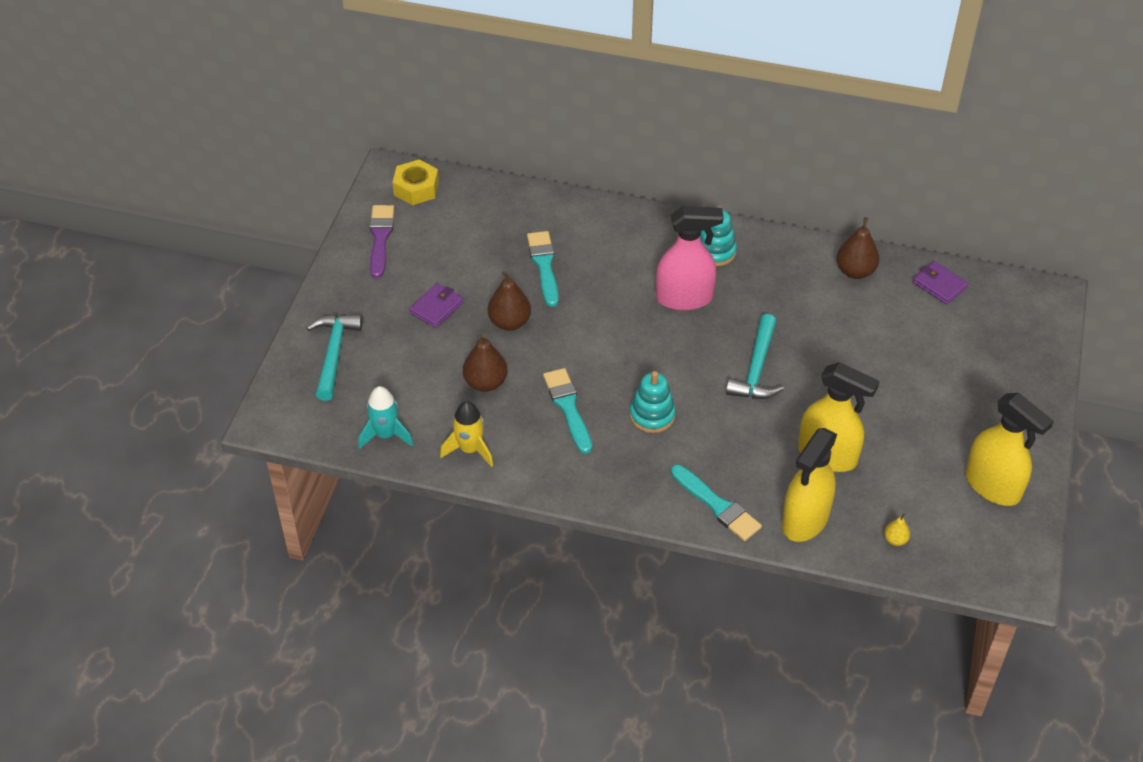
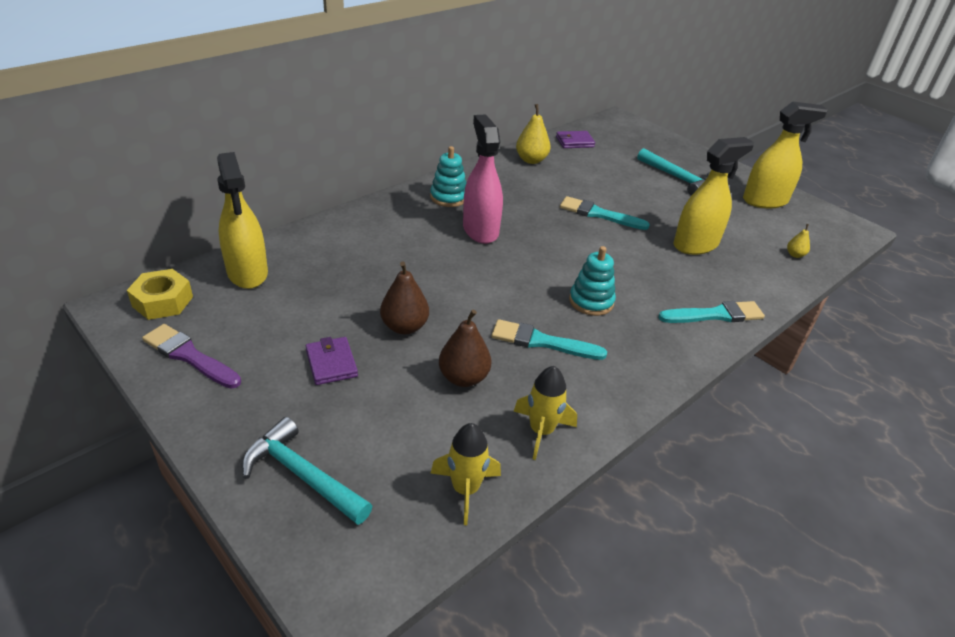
camera: 60 degrees left, 10 degrees down
turquoise rocket [358,386,413,449] -> yellow rocket [431,423,501,525]
turquoise brush [527,231,559,307] -> turquoise brush moved to [560,196,650,230]
pink spray bottle [656,206,723,311] -> pink spray bottle turned 45 degrees counterclockwise [463,114,503,244]
turquoise hammer [726,314,784,399] -> turquoise hammer moved to [637,148,710,196]
yellow spray bottle [782,428,837,542] -> yellow spray bottle moved to [217,152,268,289]
brown pear [837,217,879,279] -> yellow pear [516,104,551,164]

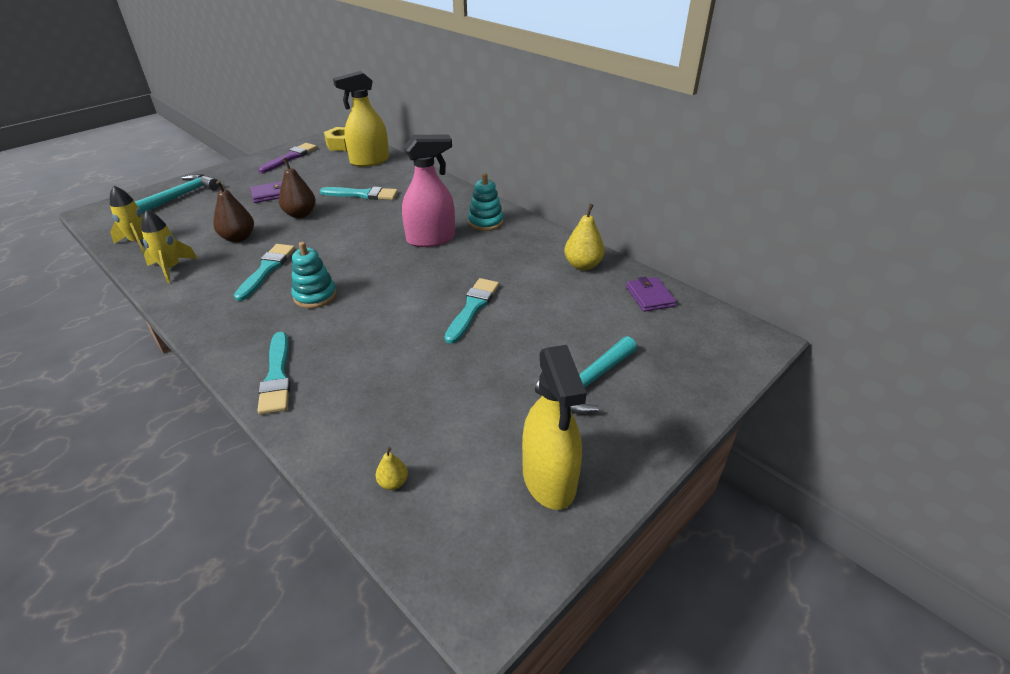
camera: 90 degrees right, 0 degrees up
yellow spray bottle [674,137,754,255] -> none
none -> turquoise brush [320,187,398,200]

